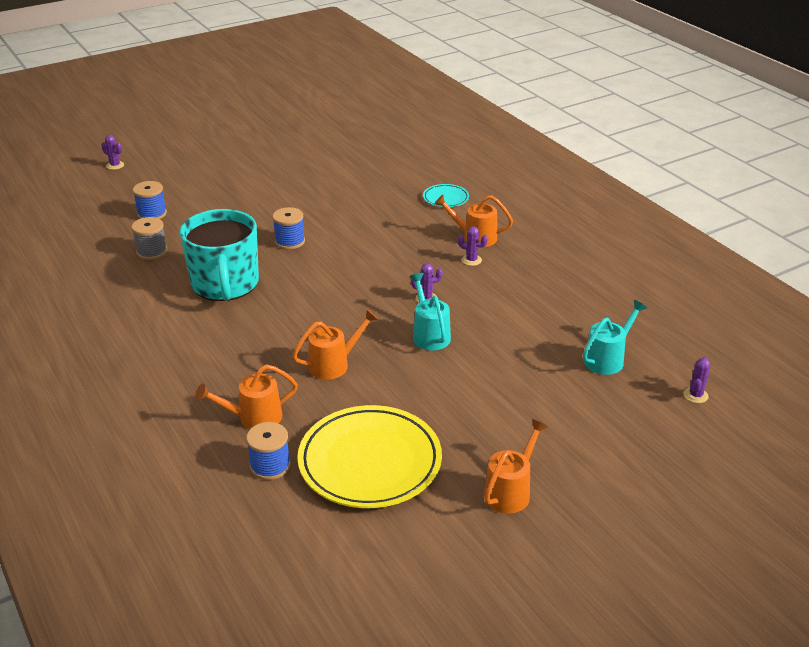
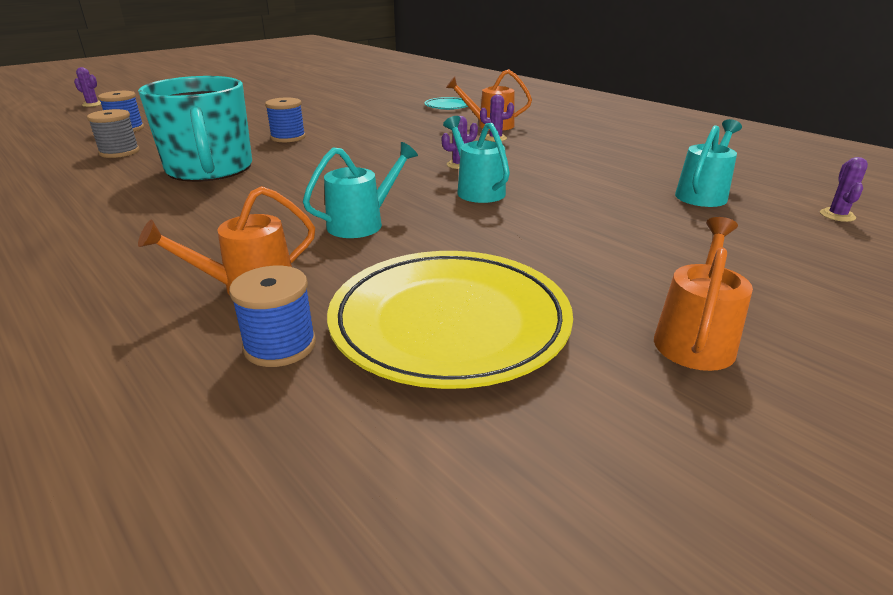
camera: 10 degrees left, 5 degrees down
orange watering can [292,309,378,380] -> turquoise watering can [303,142,418,238]

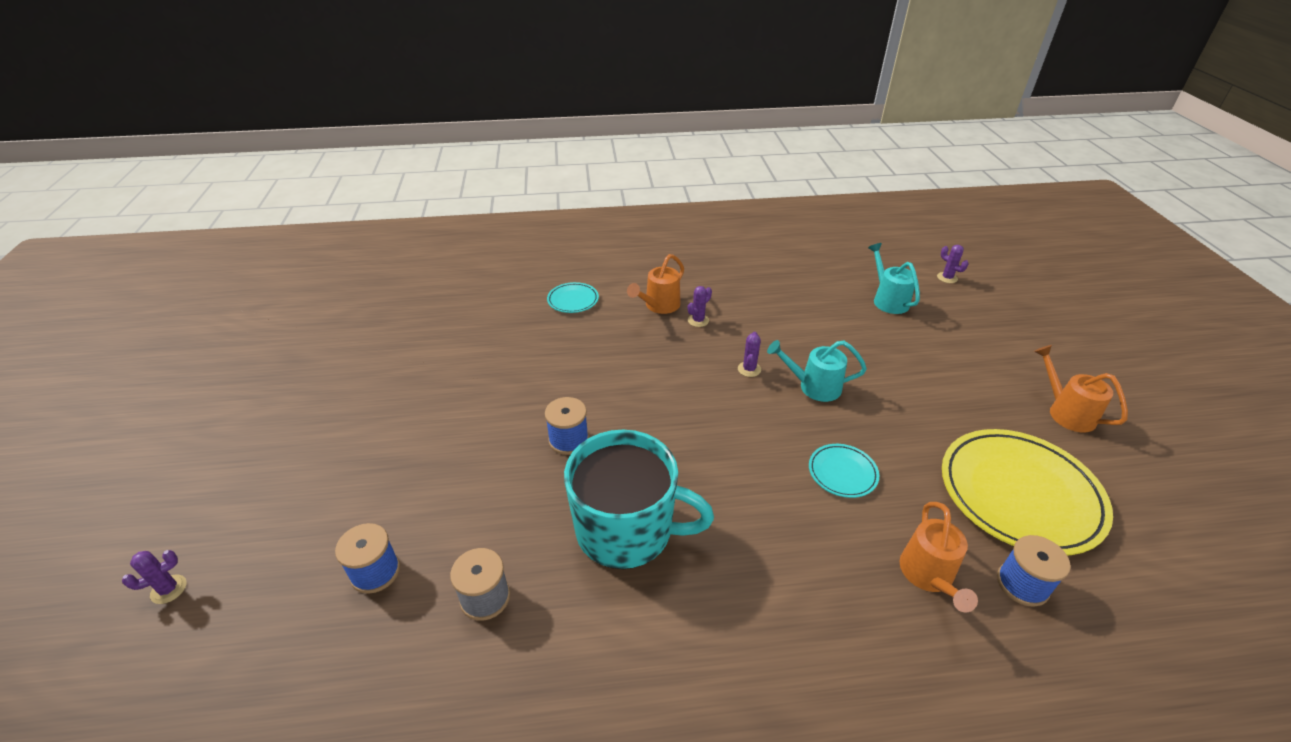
camera: 55 degrees left, 10 degrees up
turquoise watering can [303,142,418,238] -> turquoise plate [809,444,879,498]

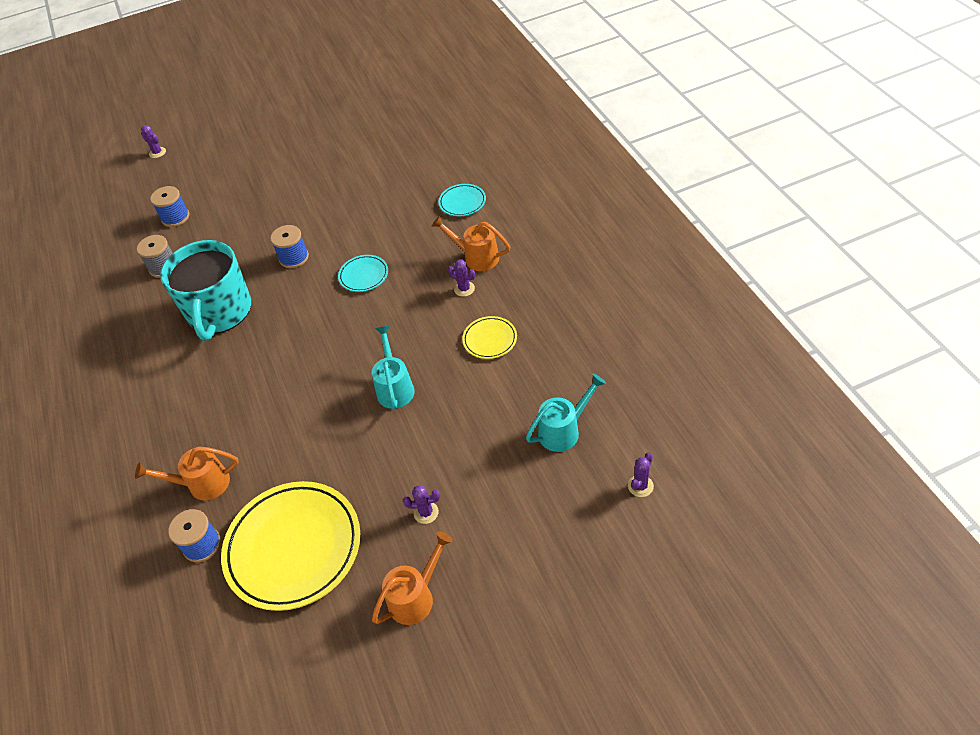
camera: 80 degrees right, 10 degrees up
purple cactus [738,332,761,377] -> purple cactus moved to [403,485,440,524]
turquoise plate [809,444,879,498] -> turquoise plate moved to [338,255,388,292]
none -> yellow plate [462,316,517,359]

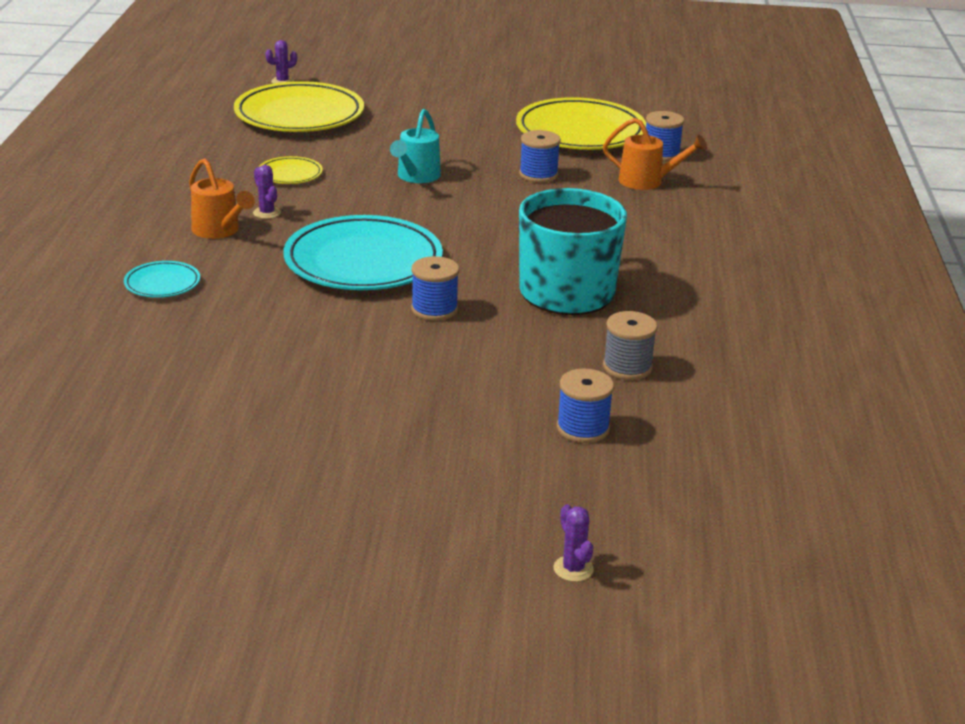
camera: 160 degrees left, 20 degrees down
turquoise plate [338,255,388,292] -> turquoise plate [283,215,443,290], size x2.18
orange watering can [372,531,453,625] -> none
purple cactus [403,485,440,524] -> none
turquoise watering can [526,374,606,452] -> yellow plate [234,81,364,132]
none -> blue spool [519,130,561,183]

